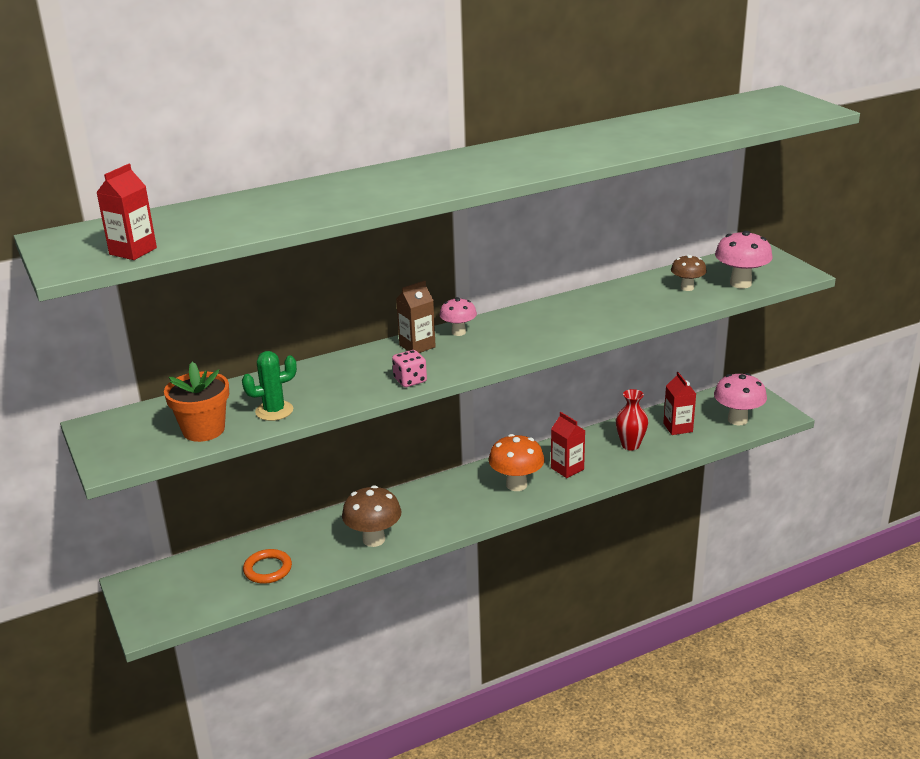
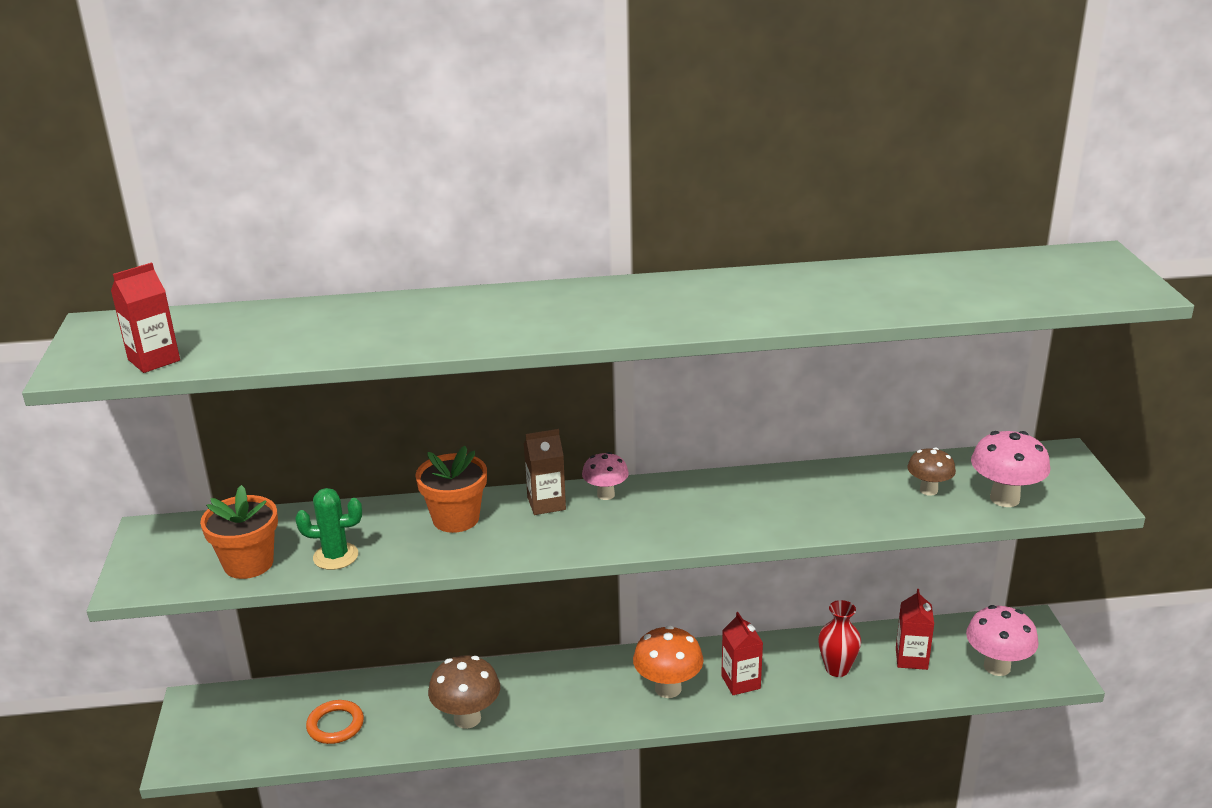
camera: 20 degrees right, 0 degrees up
pink dice [392,350,427,387] -> none
none -> orange flower pot [415,446,487,533]

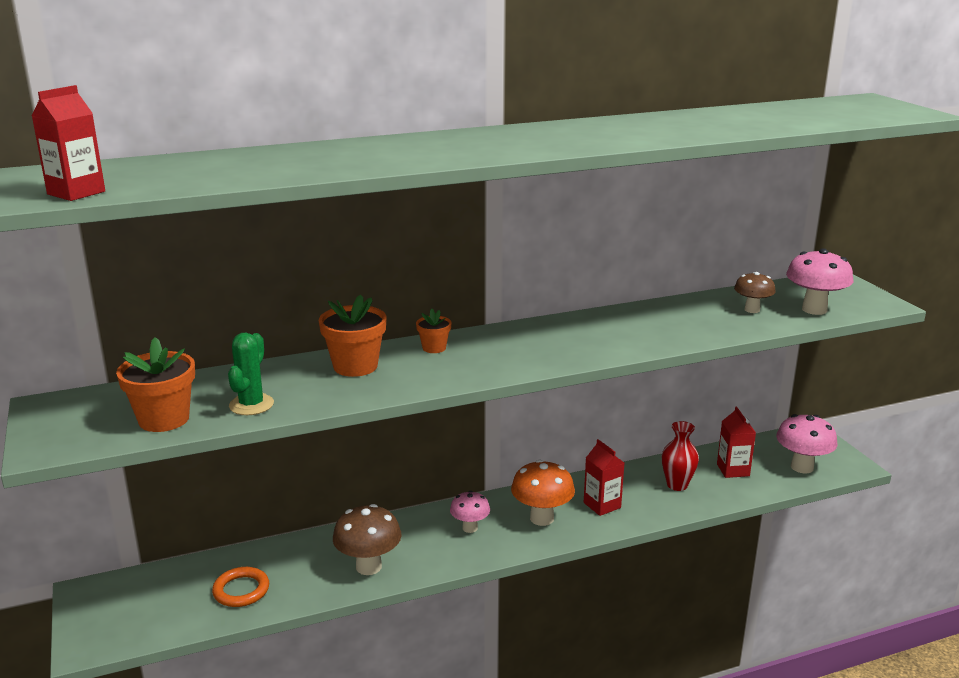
camera: 15 degrees left, 5 degrees down
green cactus [295,488,362,570] -> green cactus turned 60 degrees counterclockwise [228,333,274,415]
brown carton [524,429,566,515] -> orange flower pot [416,309,451,353]
pink mushroom [582,452,629,500] -> pink mushroom moved to [450,491,490,533]

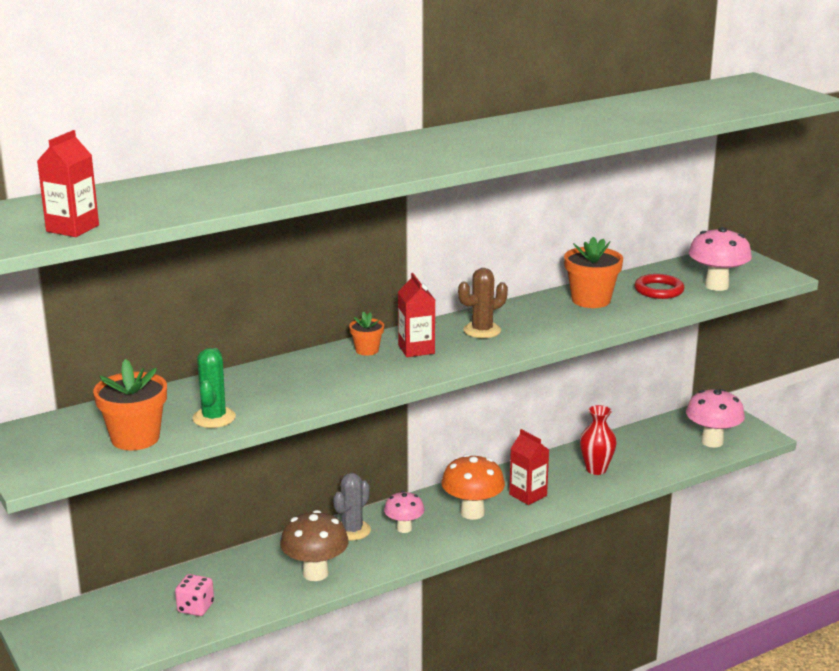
camera: 10 degrees left, 0 degrees up
orange ring [212,567,269,607] -> pink dice [175,574,214,616]
orange flower pot [318,295,387,377] -> orange flower pot moved to [564,237,623,308]
red carton [717,406,756,478] -> red carton moved to [398,273,435,357]
brown mushroom [734,272,776,313] -> red ring [635,274,685,299]
none -> grey cactus [333,473,371,540]
none -> brown cactus [458,268,508,338]

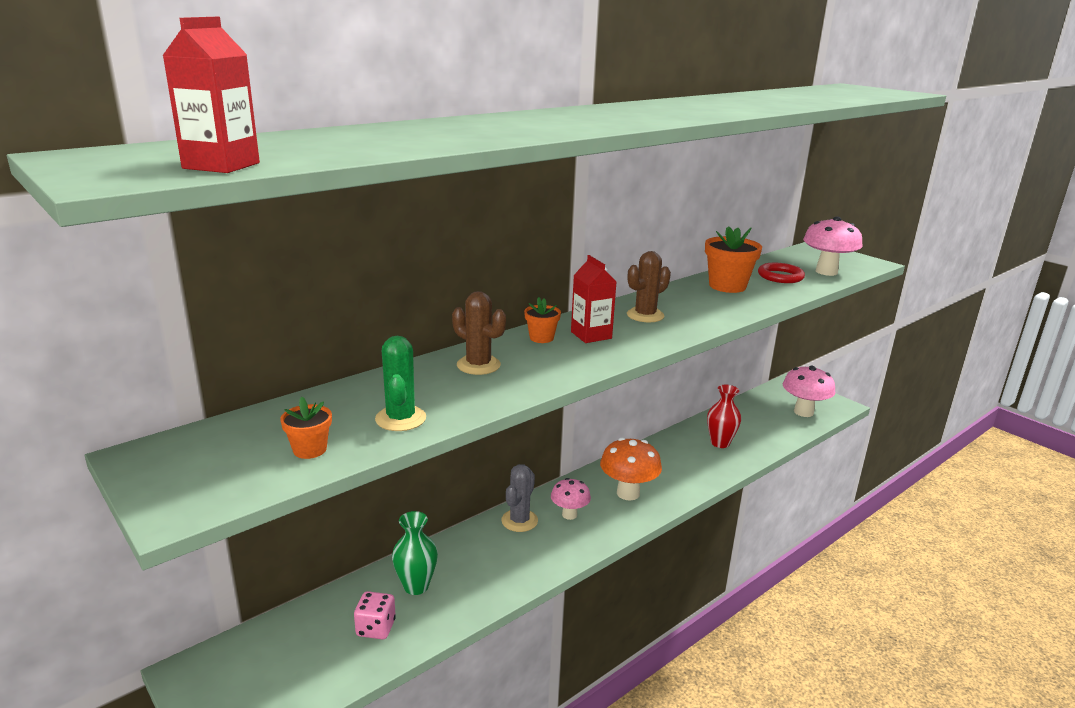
camera: 10 degrees left, 0 degrees up
orange flower pot [93,359,167,450] -> orange flower pot [280,397,332,459], size x0.55
brown mushroom [280,510,349,581] -> none
red carton [509,429,549,505] -> none
none -> green vase [392,511,438,595]
none -> brown cactus [452,291,506,375]

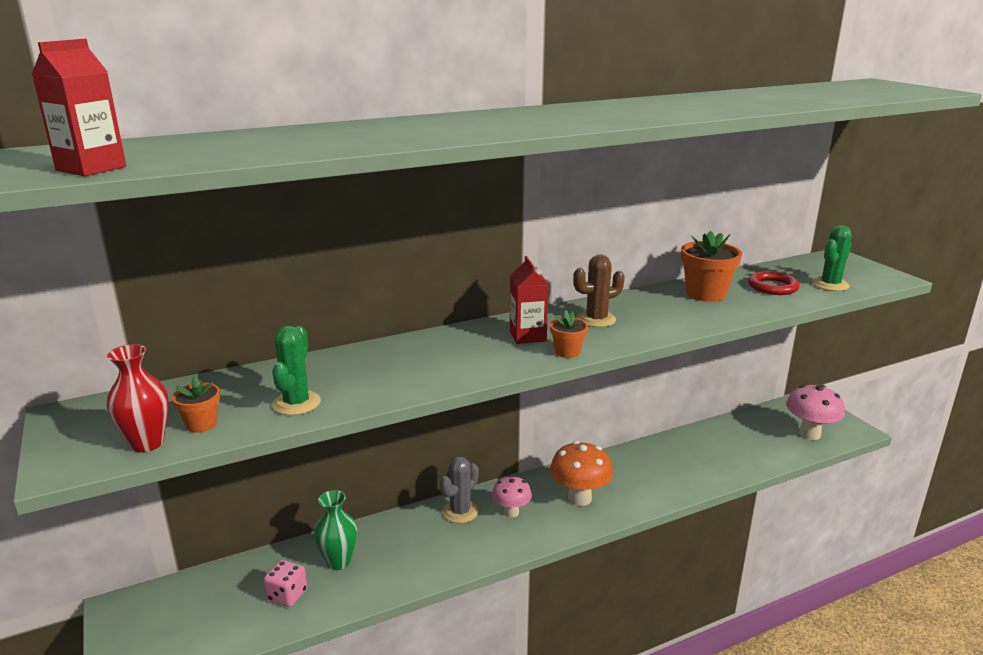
camera: 15 degrees right, 0 degrees up
brown cactus [452,291,506,375] -> none
orange flower pot [524,297,561,343] -> orange flower pot moved to [550,310,588,358]
red vase [707,385,741,448] -> red vase moved to [107,344,169,452]
pink mushroom [803,216,862,276] -> green cactus [812,225,851,291]

